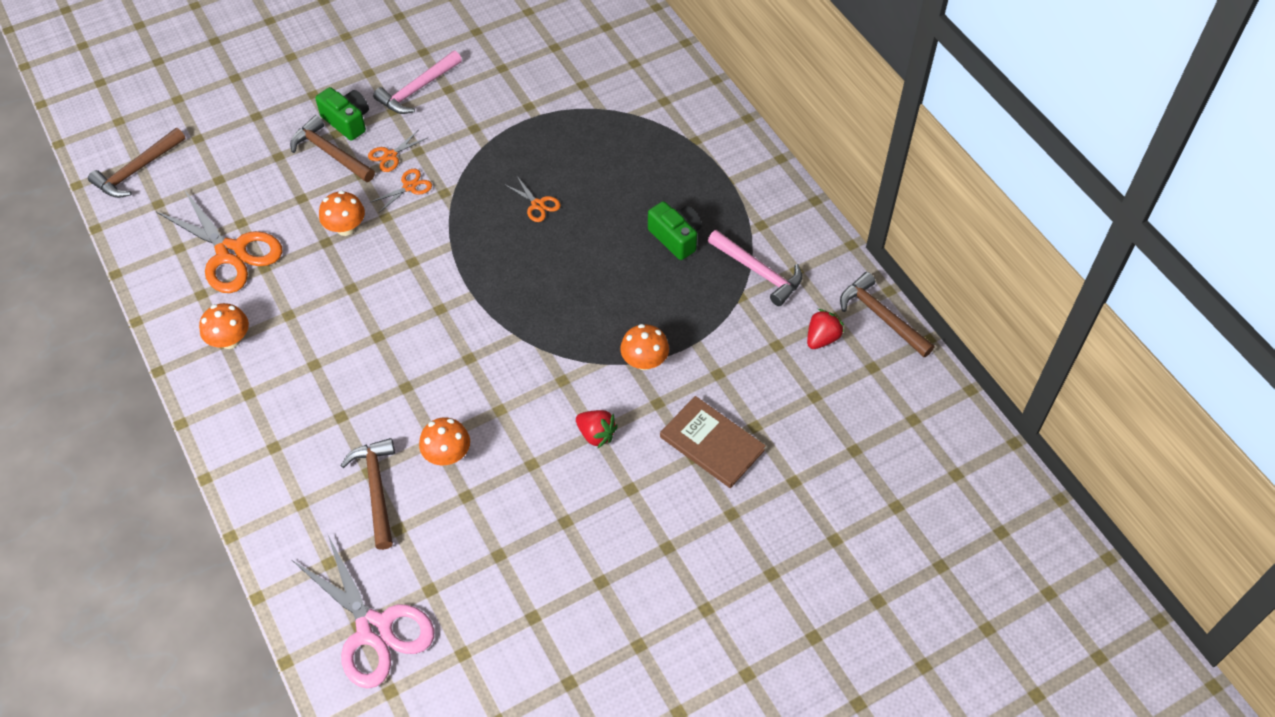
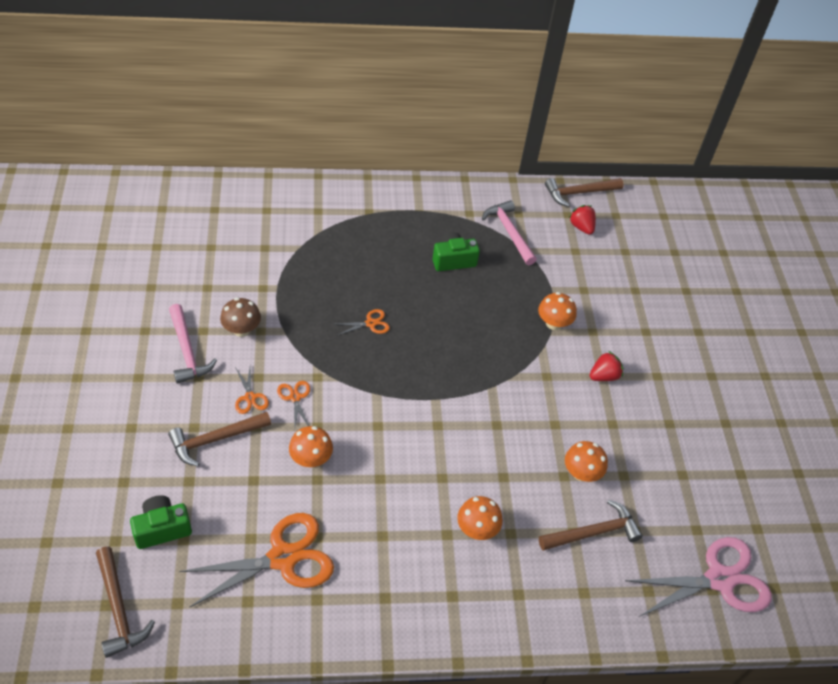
camera: 70 degrees left, 5 degrees down
orange mushroom [199,303,249,349] -> orange mushroom moved to [457,496,503,540]
green camera [315,87,369,141] -> green camera moved to [130,495,192,549]
brown hammer [340,438,395,550] -> brown hammer turned 150 degrees clockwise [539,500,642,551]
brown book [660,396,766,488] -> none
pink hammer [708,230,802,306] -> pink hammer turned 90 degrees counterclockwise [482,200,537,265]
none -> brown mushroom [220,298,261,337]

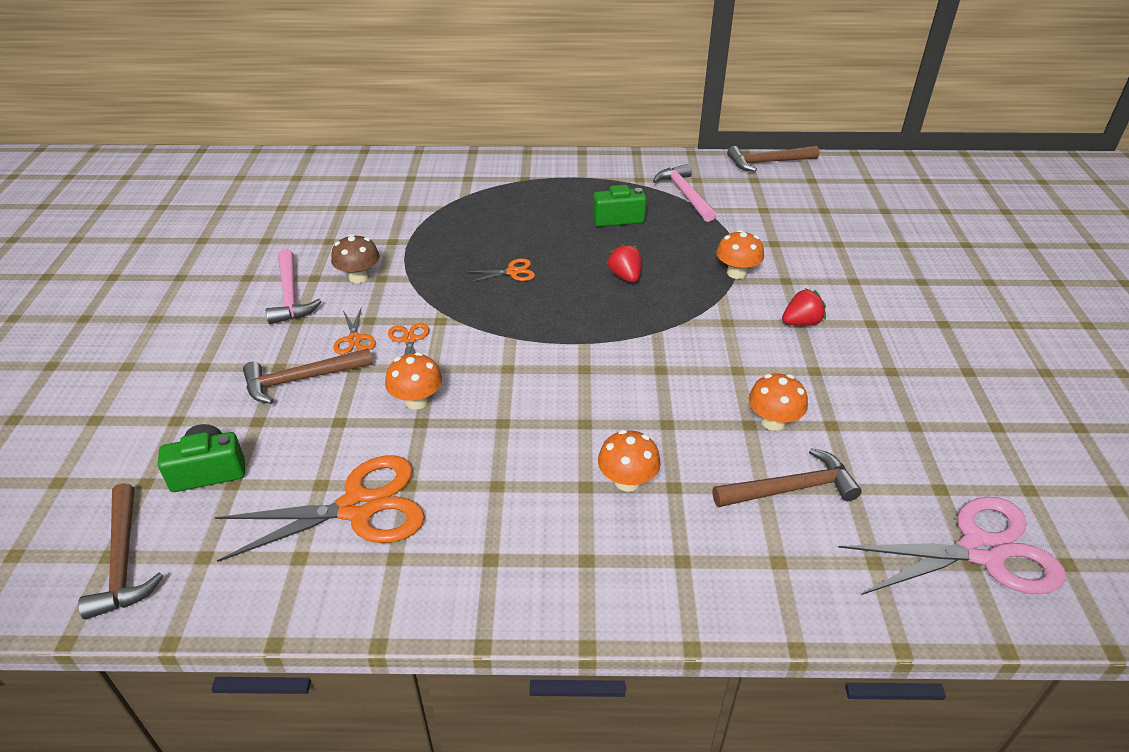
camera: 10 degrees right, 10 degrees down
red strawberry [569,205,596,235] -> red strawberry moved to [607,243,641,283]

